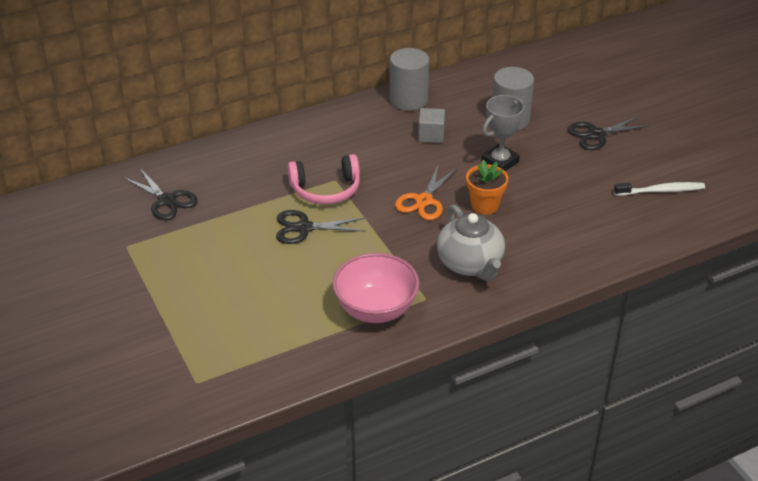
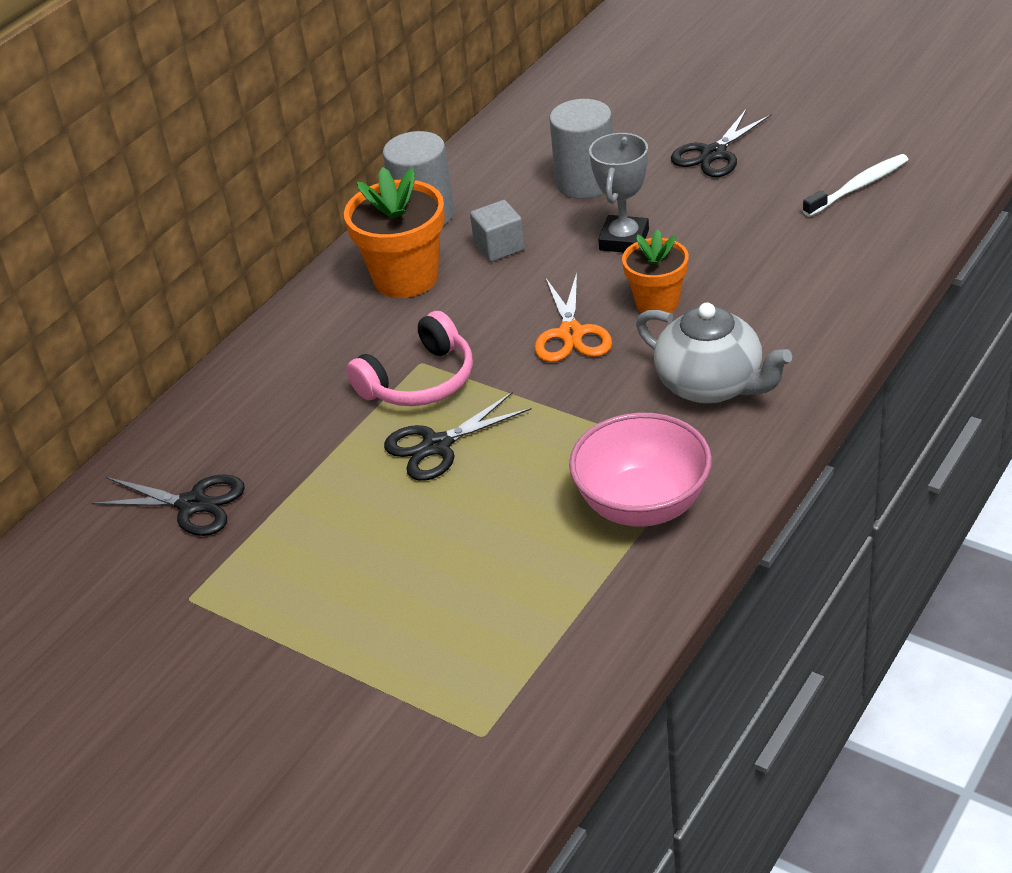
camera: 25 degrees left, 0 degrees up
none -> orange flower pot [344,167,445,298]

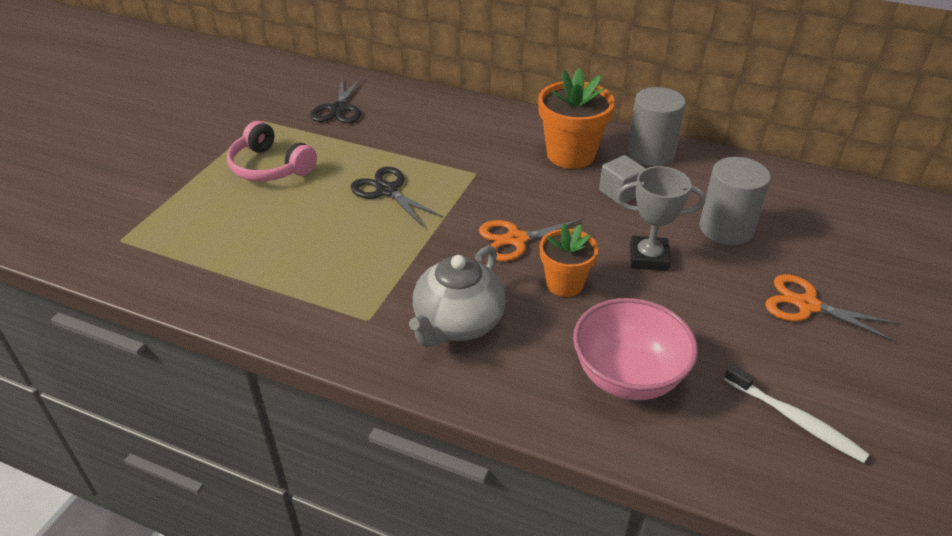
camera: 75 degrees right, 0 degrees up
pink headphones [346,311,473,406] -> pink headphones moved to [227,121,317,181]
pink bowl [569,412,712,527] -> pink bowl moved to [573,298,698,400]
black scissors [671,108,771,177] -> orange scissors [765,274,899,342]

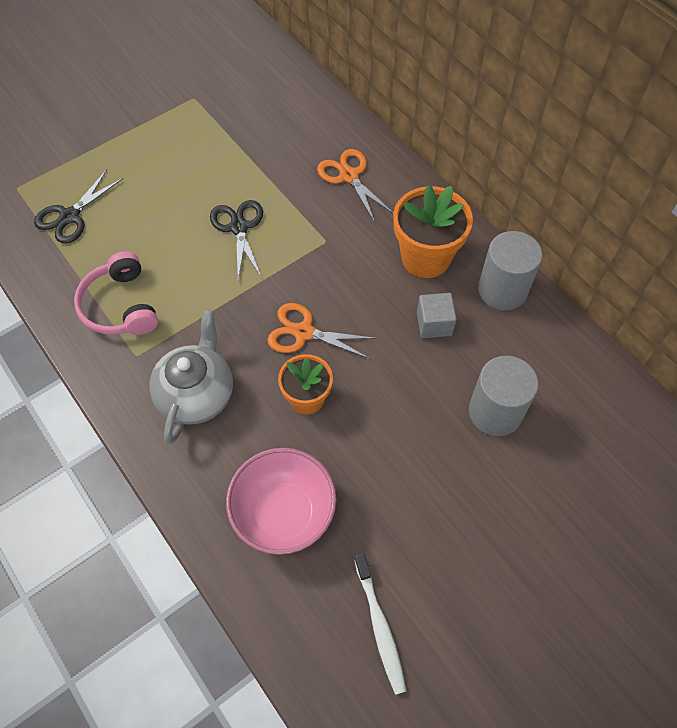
camera: 30 degrees right, 20 degrees up
pink headphones [227,121,317,181] -> pink headphones moved to [74,251,158,335]
black scissors [310,77,362,123] -> black scissors moved to [34,169,123,244]
grey teapot [409,245,506,347] -> grey teapot turned 135 degrees clockwise [149,309,233,444]
grey trophy [616,166,705,271] -> none
orange scissors [765,274,899,342] -> orange scissors moved to [317,149,393,222]

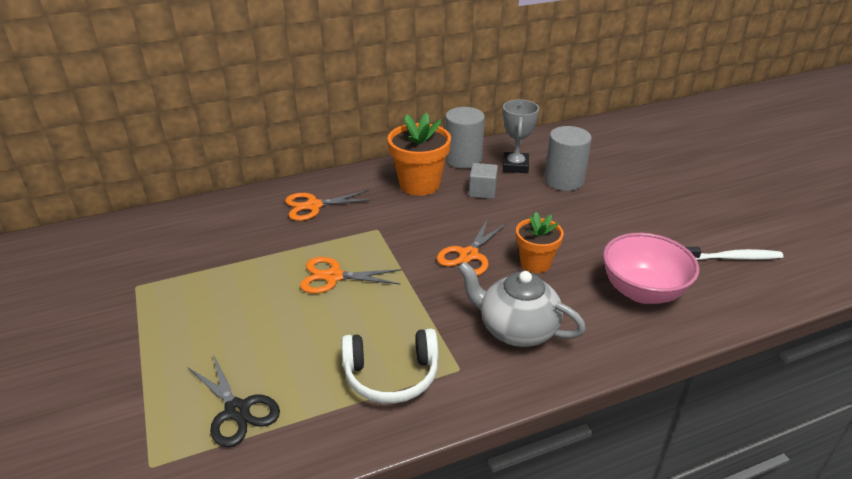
camera: 75 degrees left, 25 degrees down
pink headphones [74,251,158,335] -> white headphones [341,329,439,404]
black scissors [210,200,263,280] -> orange scissors [300,257,402,294]
none -> grey trophy [503,99,539,173]

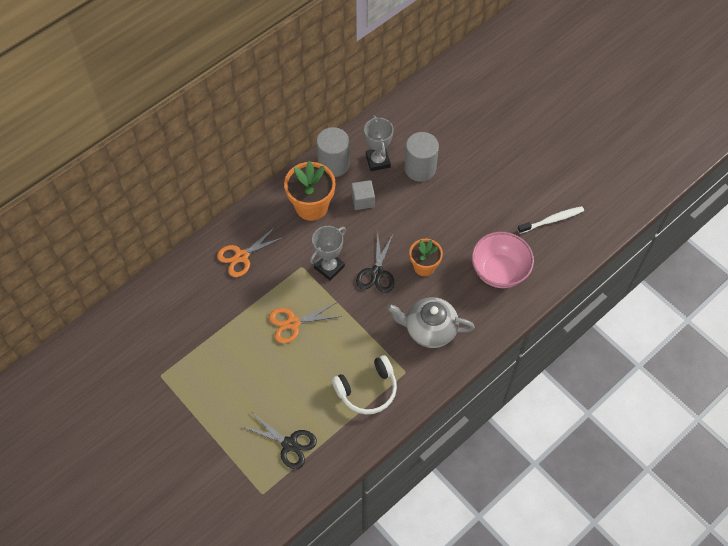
camera: 20 degrees left, 25 degrees up
orange scissors [437,219,507,276] -> black scissors [356,233,394,293]
none -> grey trophy [310,226,346,281]

